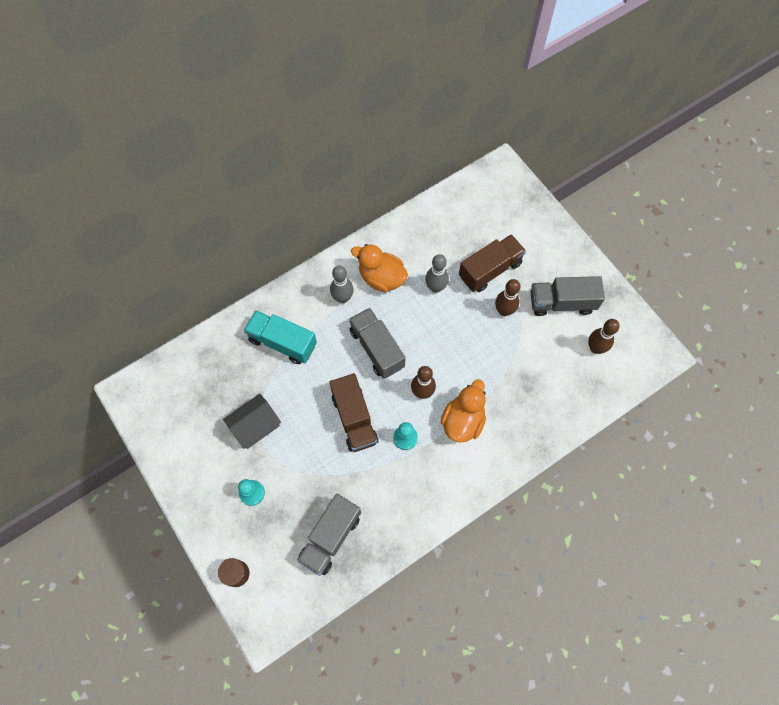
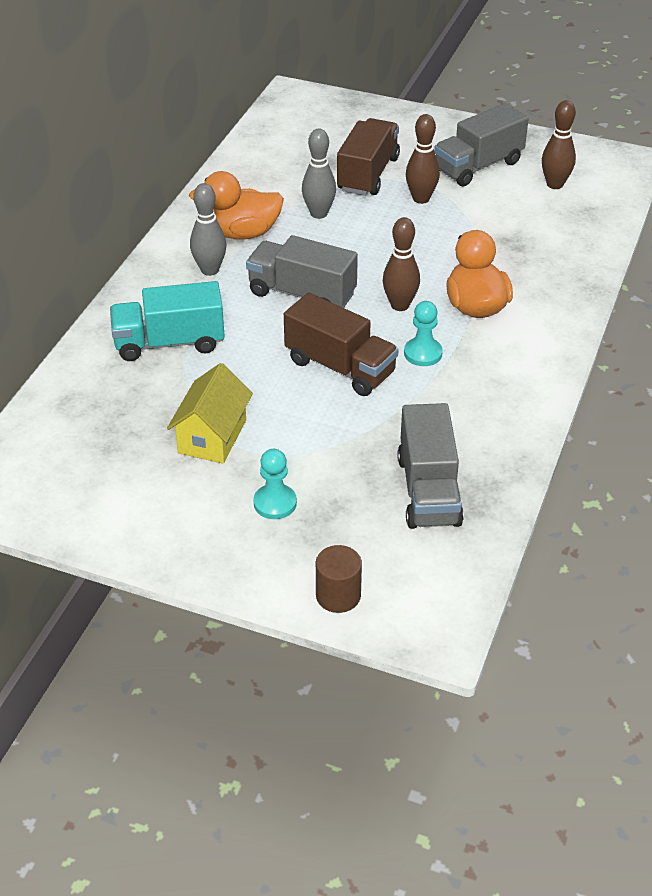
camera: 35 degrees left, 25 degrees down
grey house [223,394,281,449] -> yellow house [167,363,253,464]

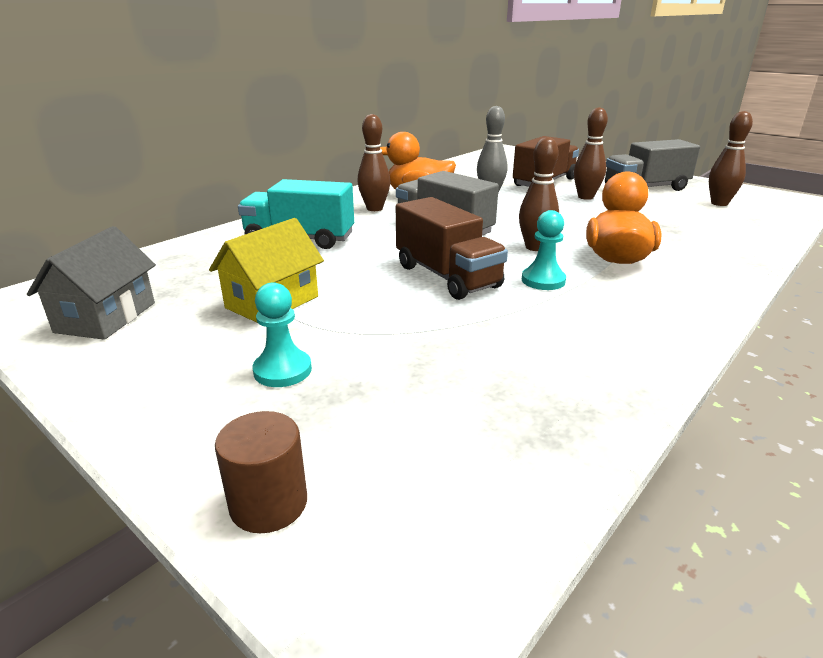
camera: 20 degrees right, 15 degrees down
grey bowling pin [190,183,226,276] -> brown bowling pin [358,114,390,211]
grey truck [397,403,464,529] -> none
none -> grey house [27,226,156,340]

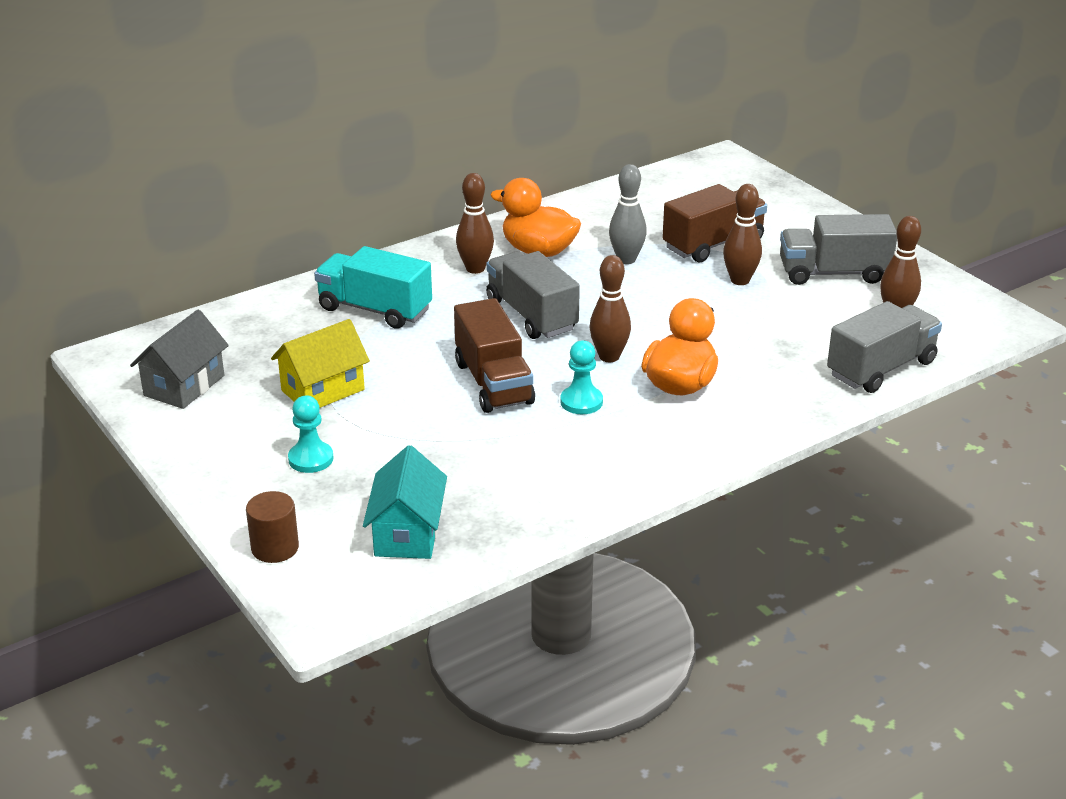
camera: 15 degrees right, 5 degrees up
none -> turquoise house [363,445,447,559]
none -> grey truck [827,301,942,393]

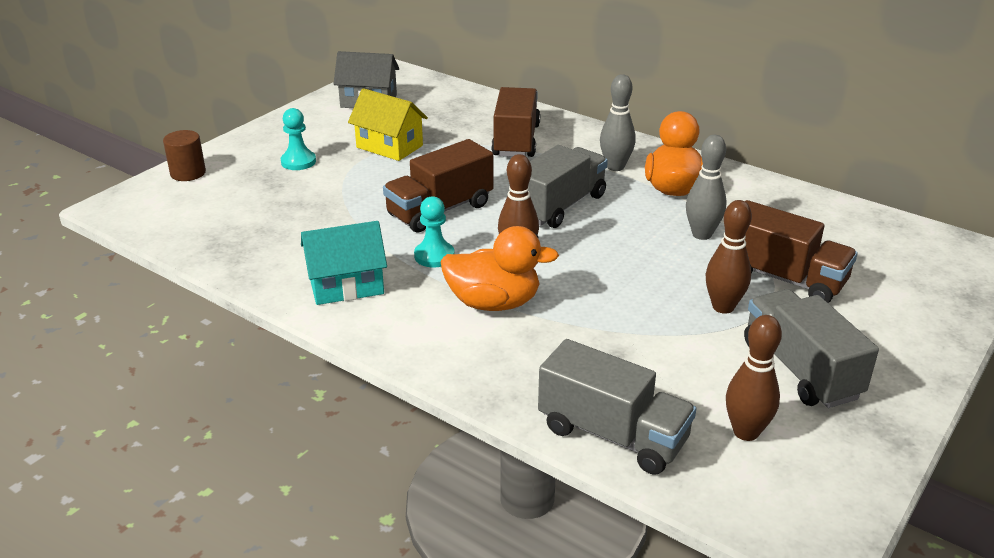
camera: 70 degrees right, 0 degrees up
turquoise truck [314,246,432,329] -> brown truck [491,87,540,157]
turquoise house [363,445,447,559] -> turquoise house moved to [301,221,387,305]
brown bowling pin [456,173,494,274] -> grey bowling pin [600,74,636,171]

